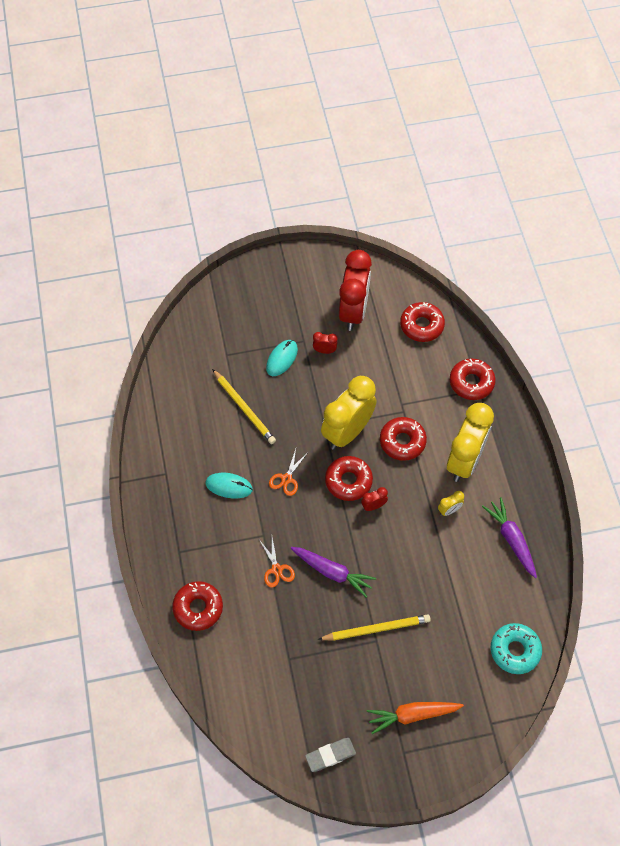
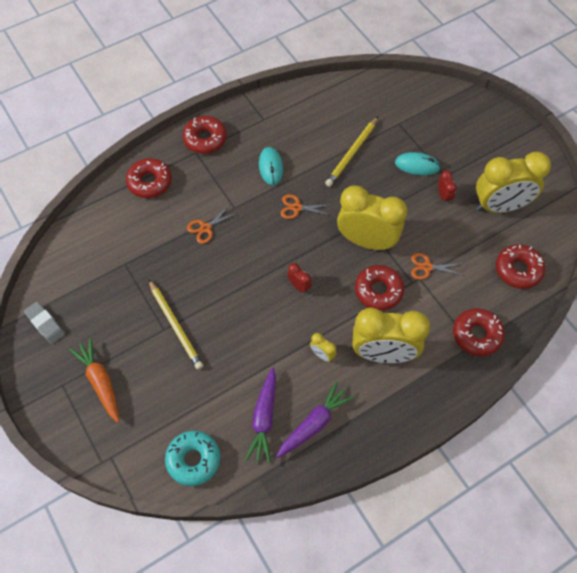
camera: 70 degrees right, 0 degrees up
purple carrot [291,547,376,598] -> purple carrot moved to [245,367,276,463]
red donut [325,456,373,501] -> red donut moved to [183,116,227,154]
red clock [339,250,372,331] -> yellow clock [476,152,551,213]
none -> orange scissors [411,253,464,280]

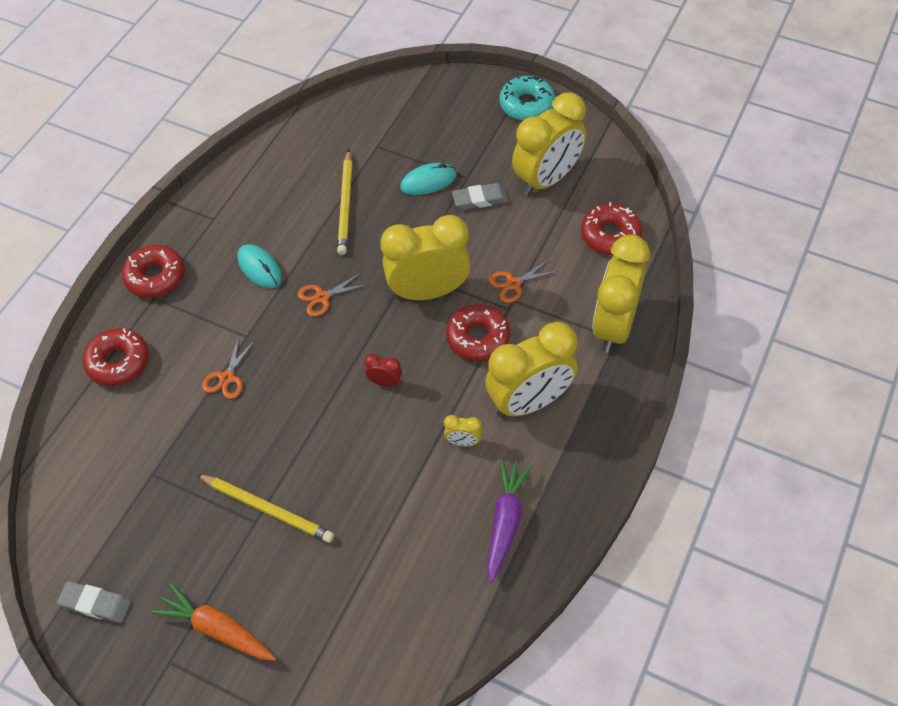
camera: 30 degrees left, 5 degrees down
turquoise donut [165,431,220,486] -> turquoise donut moved to [499,75,555,120]
purple carrot [245,367,276,463] -> none
red clock [438,170,457,204] -> grey eraser [452,183,509,210]
red donut [453,308,505,356] -> yellow clock [592,234,650,353]

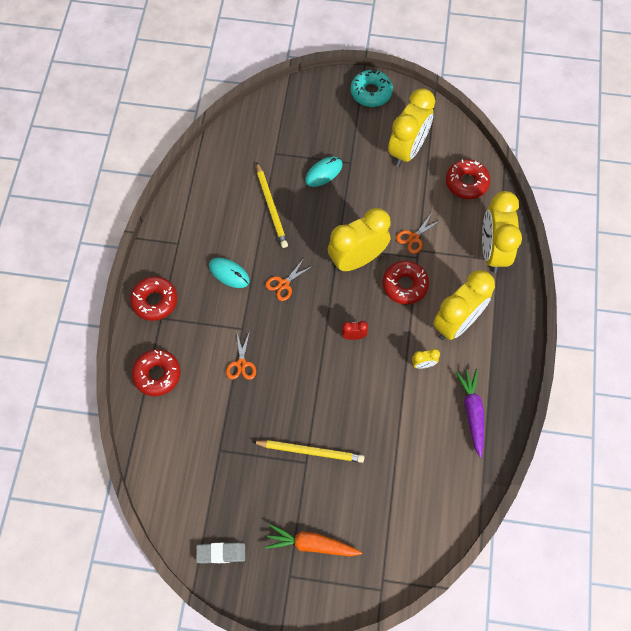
camera: 20 degrees left, 10 degrees up
grey eraser [452,183,509,210] -> none

